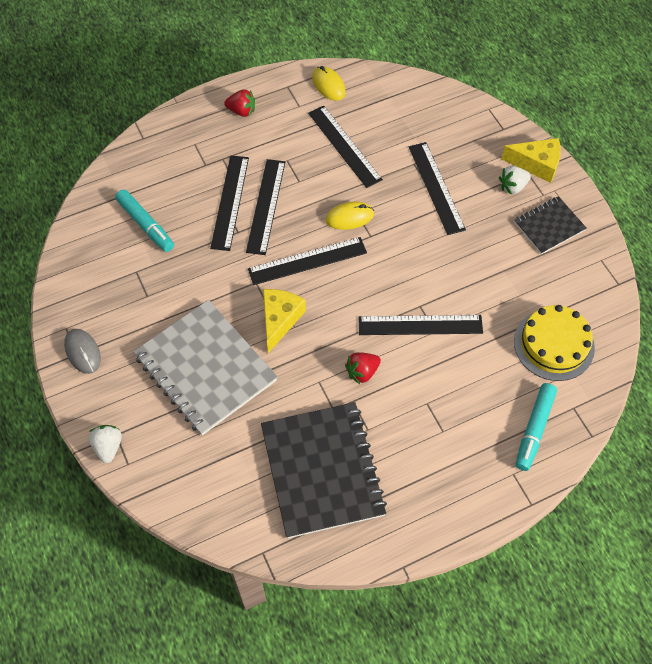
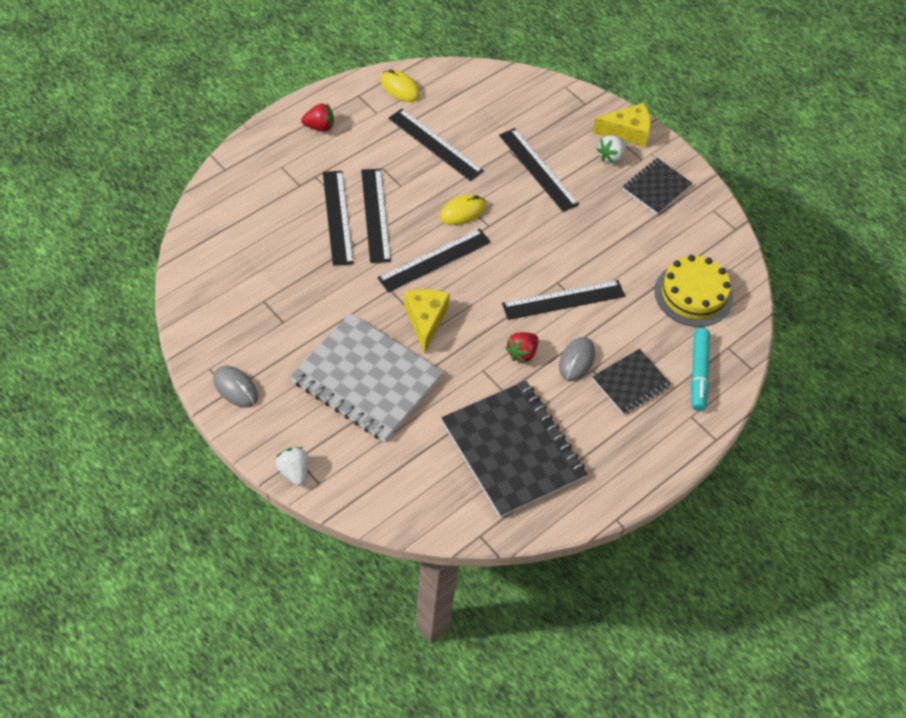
camera: 20 degrees left, 5 degrees down
turquoise marker [115,189,174,252] -> none
none -> grey mouse [559,337,595,381]
none -> black notebook [592,349,671,414]

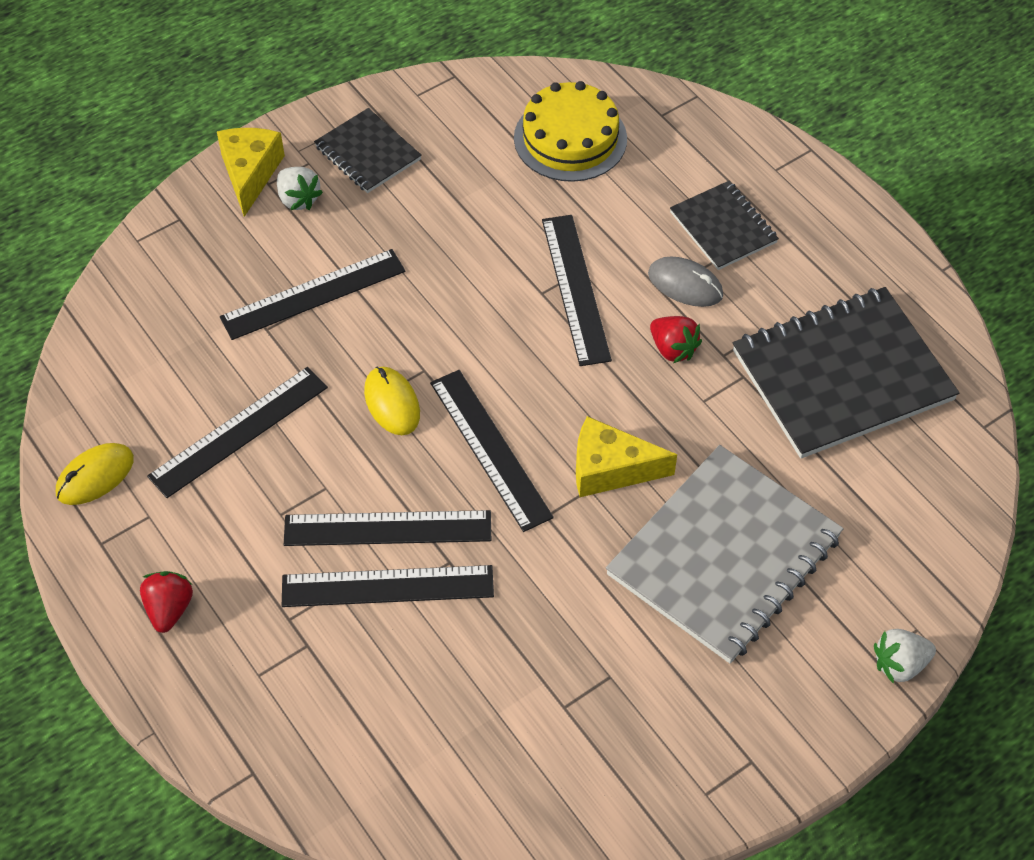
camera: 80 degrees left, 0 degrees up
grey mouse [213,366,258,408] -> none
turquoise marker [691,328,710,411] -> none

